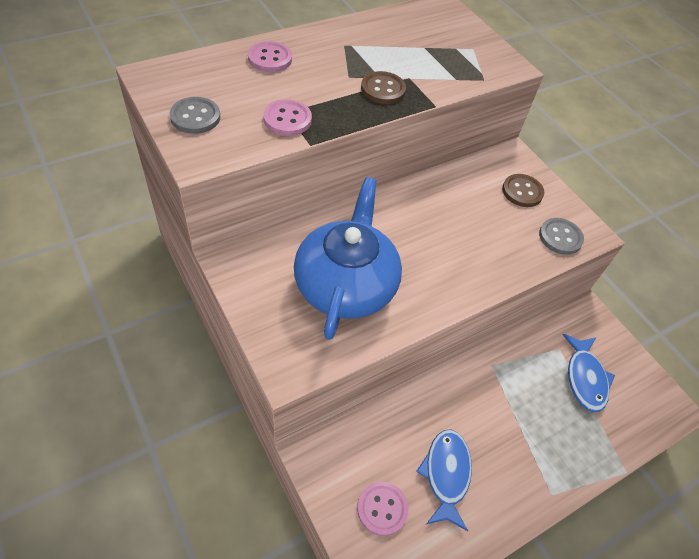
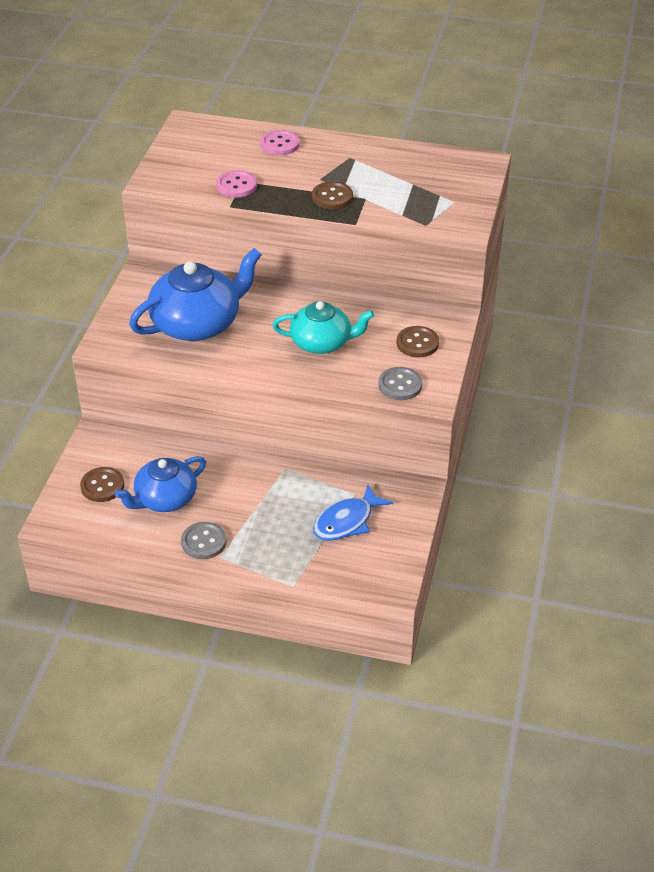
camera: 50 degrees right, 10 degrees down
grey button [170,97,220,134] -> grey button moved to [181,522,226,559]
pink button [357,481,408,536] -> brown button [80,467,124,502]
blue fish [416,429,472,531] -> blue teapot [115,456,206,512]
none -> turquoise teapot [273,301,374,354]

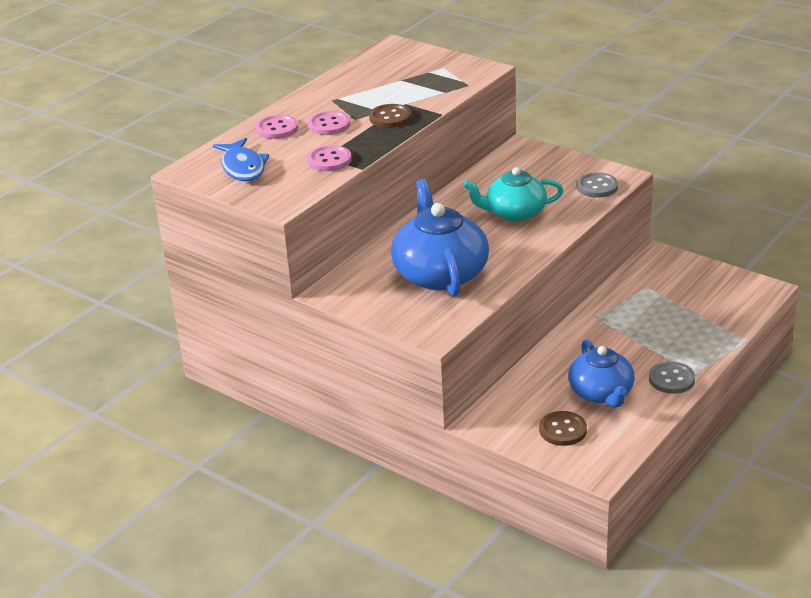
camera: 65 degrees left, 10 degrees down
turquoise teapot [273,301,374,354] -> turquoise teapot turned 120 degrees counterclockwise [463,167,563,222]
blue fish [313,484,393,541] -> blue fish moved to [213,138,269,181]
brown button [396,326,439,357] -> none
none -> pink button [308,111,350,135]

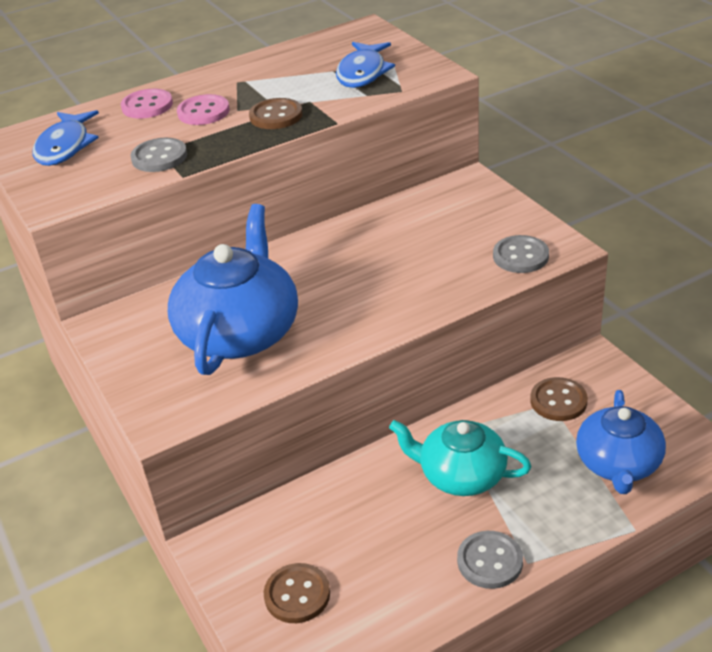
camera: 25 degrees right, 5 degrees up
pink button [307,145,352,171] -> grey button [131,138,187,172]
turquoise teapot [463,167,563,222] -> turquoise teapot moved to [389,420,531,496]
blue teapot [568,340,635,408] -> blue teapot moved to [576,390,666,494]
none -> blue fish [336,42,395,88]
none -> brown button [530,377,588,421]

